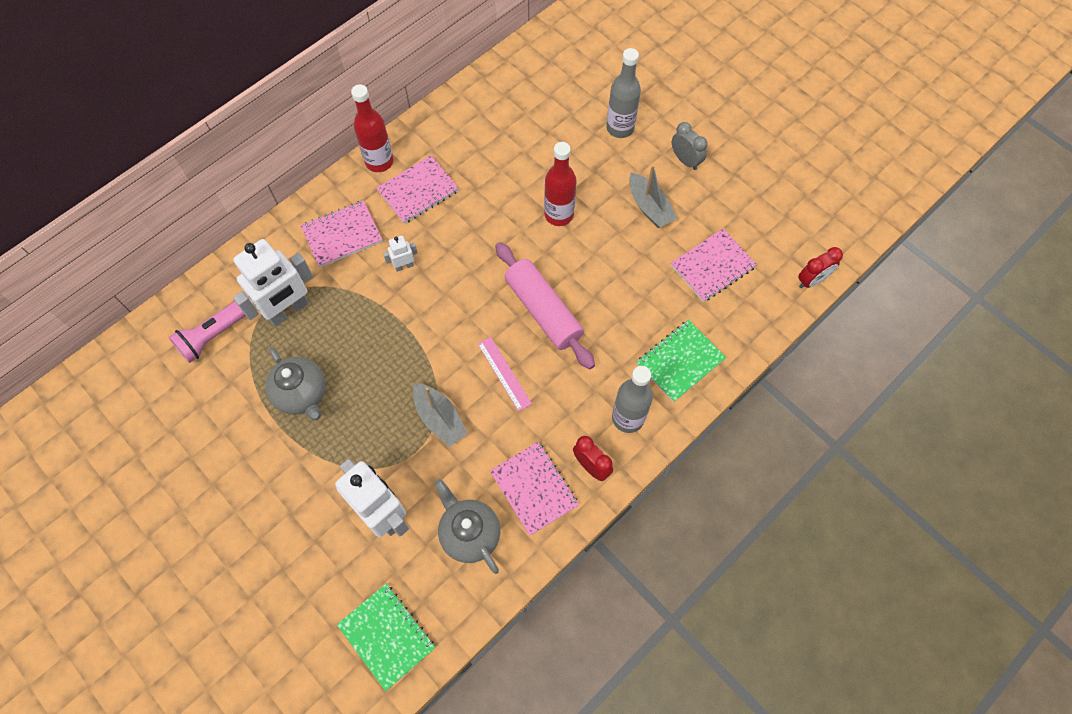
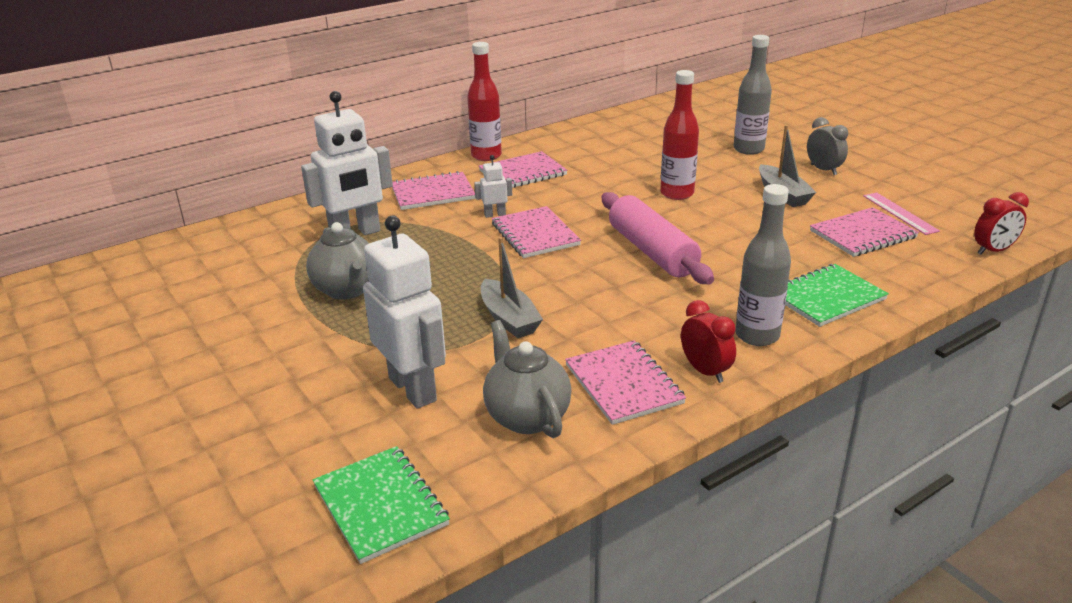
camera: 10 degrees right, 35 degrees down
pink flashlight [169,301,246,363] -> none
pink ruler [478,337,532,411] -> pink ruler moved to [863,192,940,235]
none -> pink notebook [492,206,581,258]

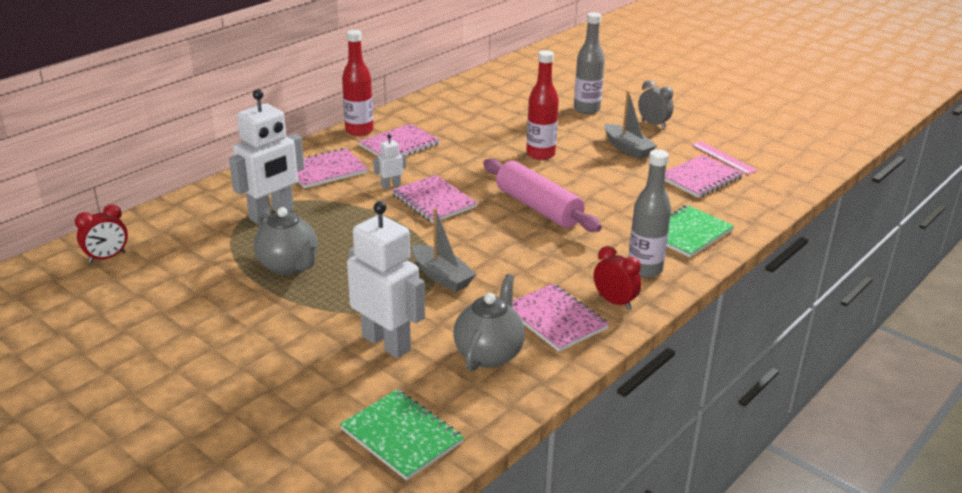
camera: 15 degrees left, 0 degrees up
grey teapot [483,320,571,438] -> grey teapot turned 60 degrees clockwise [453,274,525,371]
red clock [974,192,1029,255] -> red clock moved to [75,204,128,263]

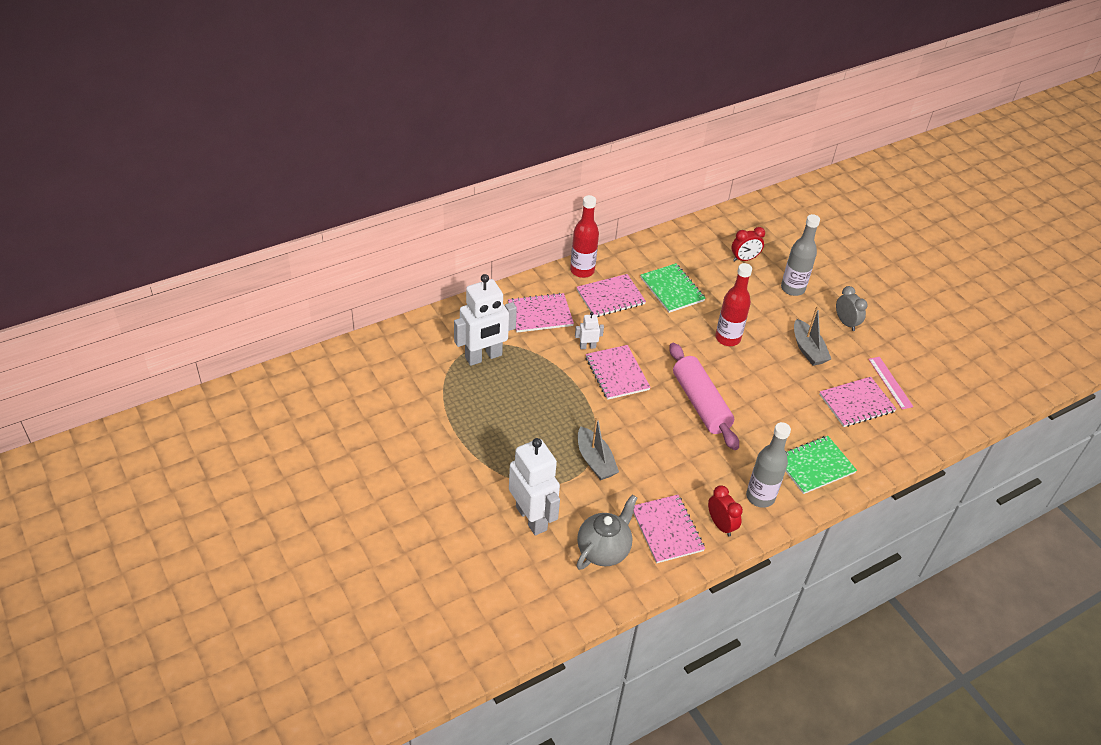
camera: 15 degrees right, 15 degrees up
red clock [75,204,128,263] -> red clock moved to [731,227,765,261]
grey teapot [254,207,318,275] -> none
green notebook [340,389,464,481] -> green notebook moved to [640,263,706,313]

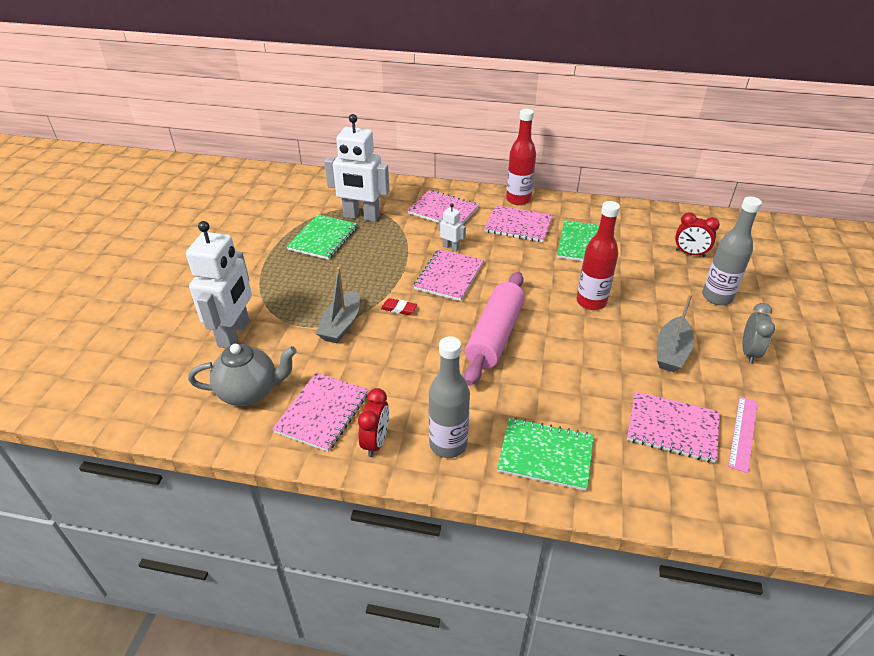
camera: 45 degrees right, 5 degrees down
none -> green notebook [287,214,357,260]
none -> red eraser [381,298,417,315]

